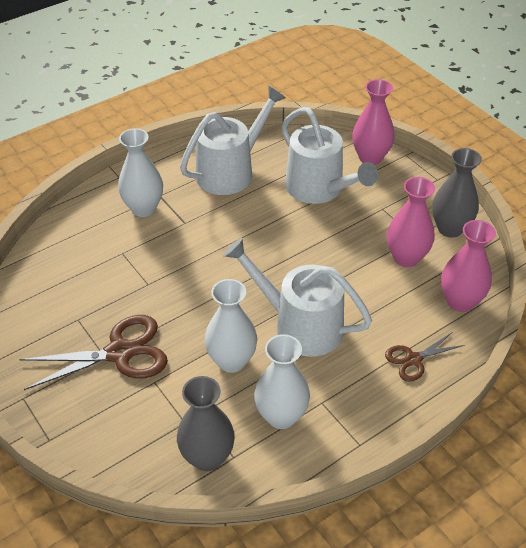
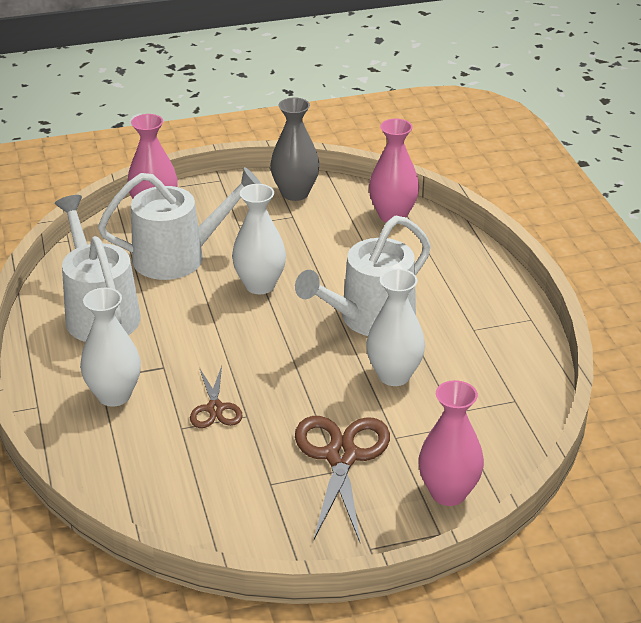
camera: 70 degrees left, 10 degrees down
grey vase [177,376,235,471] -> none
white vase [254,334,310,429] -> white vase moved to [232,184,286,294]
brown scissors [385,332,465,382] -> brown scissors moved to [190,366,243,428]
pink vase [387,177,435,267] -> pink vase moved to [419,380,484,506]

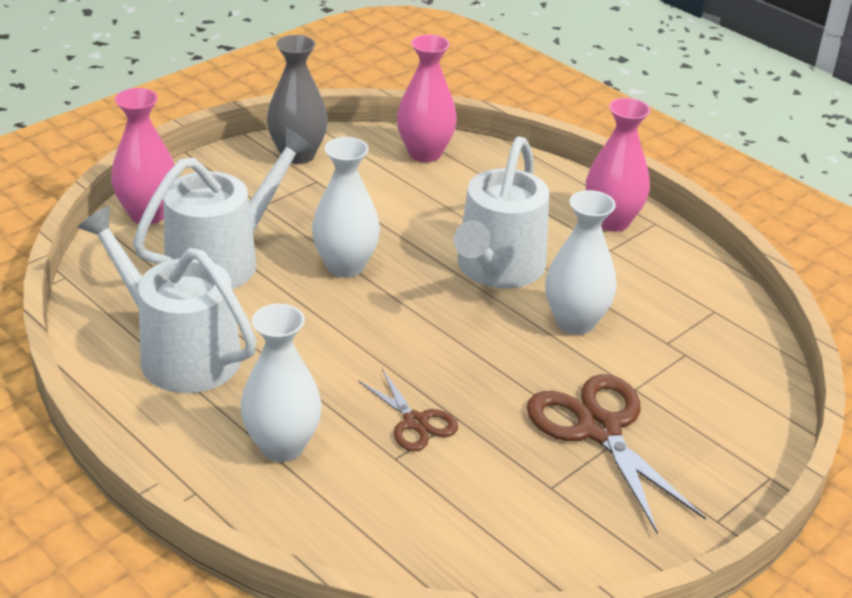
camera: 30 degrees left, 0 degrees up
pink vase [419,380,484,506] -> pink vase moved to [586,98,651,232]

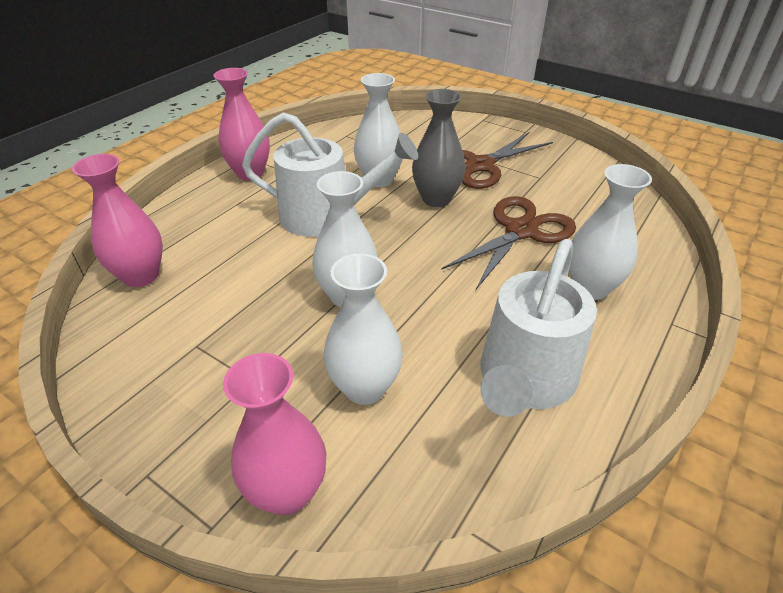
camera: 100 degrees left, 5 degrees up
white watering can [133,127,314,289] -> white vase [324,253,403,405]
grey vase [267,35,328,164] -> grey vase moved to [412,89,465,207]
brown scissors [358,369,458,451] -> brown scissors [441,196,576,291], size x1.78

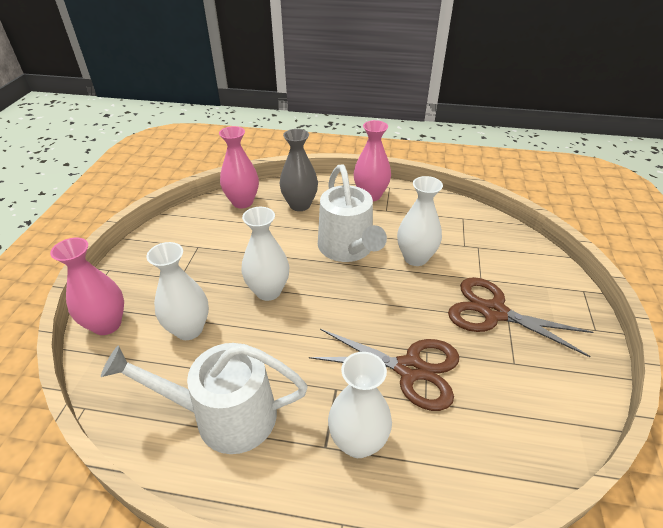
camera: 65 degrees right, 0 degrees up
grey vase [412,89,465,207] -> grey vase moved to [279,129,318,211]

